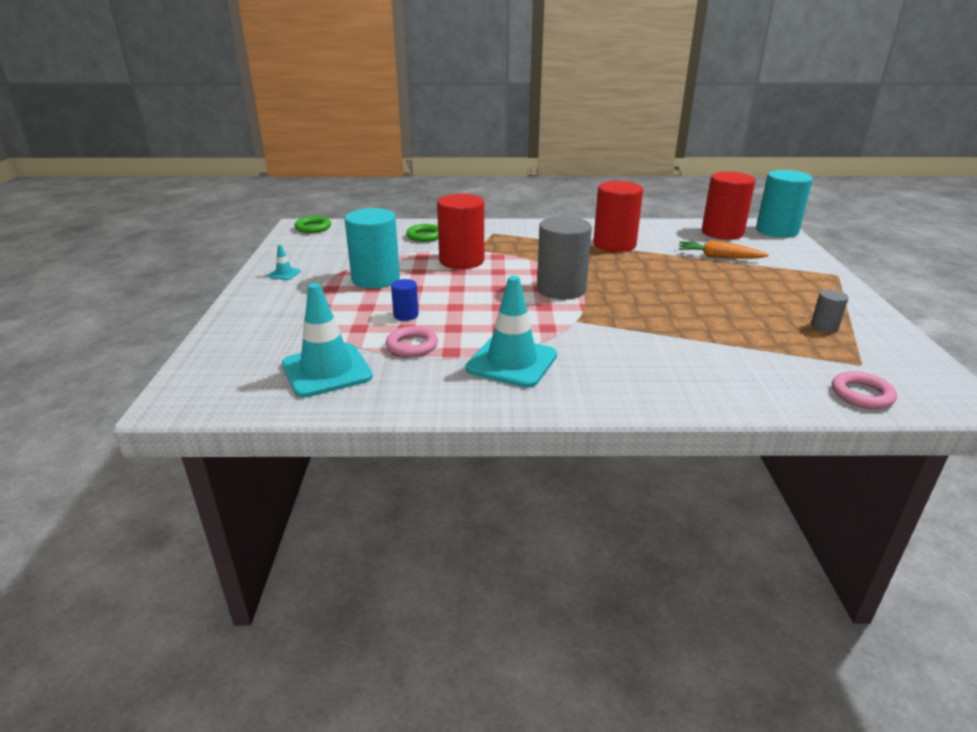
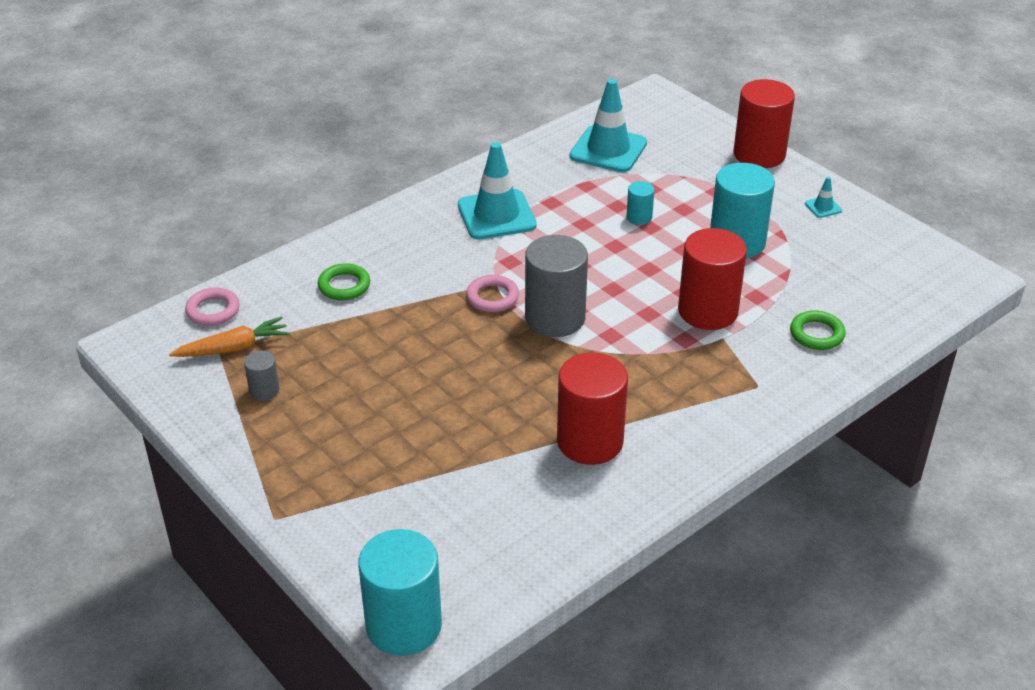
camera: 140 degrees right, 10 degrees up
green ring [294,216,331,233] -> green ring moved to [318,263,370,300]
pink ring [386,326,438,357] -> pink ring moved to [466,275,519,312]
blue cylinder [391,279,419,321] -> turquoise cylinder [626,181,654,225]
orange carrot [679,240,769,259] -> orange carrot moved to [169,317,290,357]
red cylinder [702,171,756,240] -> red cylinder moved to [733,79,795,168]

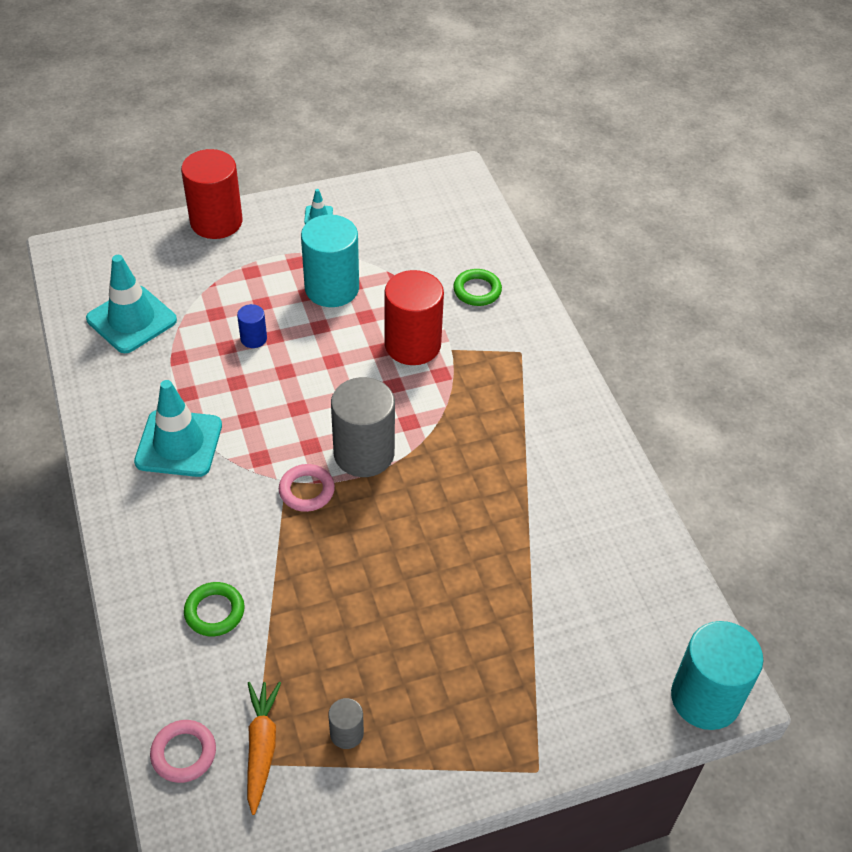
camera: 70 degrees left, 10 degrees up
red cylinder [557,352,628,465] -> none
turquoise cylinder [626,181,654,225] -> blue cylinder [237,304,267,348]

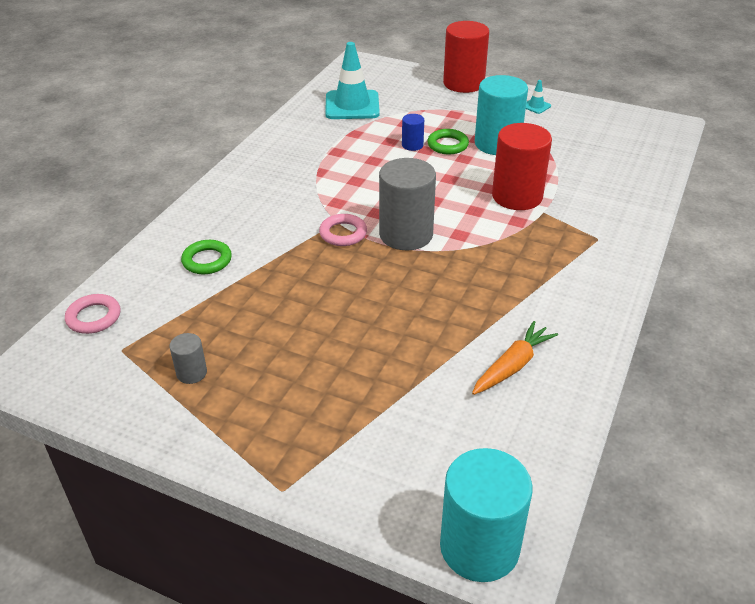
camera: 45 degrees right, 10 degrees down
turquoise traffic cone [134,380,222,477] -> none
orange carrot [247,682,281,815] -> orange carrot moved to [472,321,558,395]
green ring [453,269,502,306] -> green ring moved to [427,129,469,154]

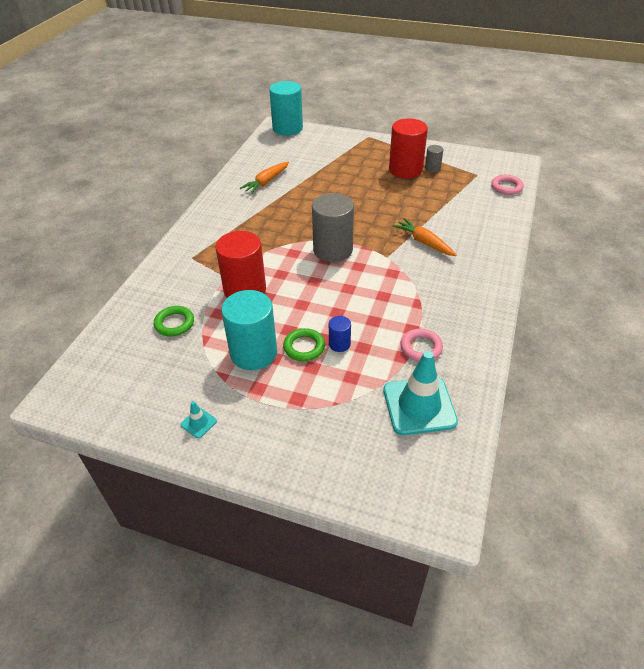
camera: 175 degrees right, 5 degrees up
green ring [181,240,232,274] -> green ring moved to [154,306,194,336]
pink ring [319,214,367,246] -> pink ring moved to [401,329,443,361]
red cylinder [443,21,489,93] -> red cylinder moved to [389,118,428,178]
none -> orange carrot [393,218,457,256]

